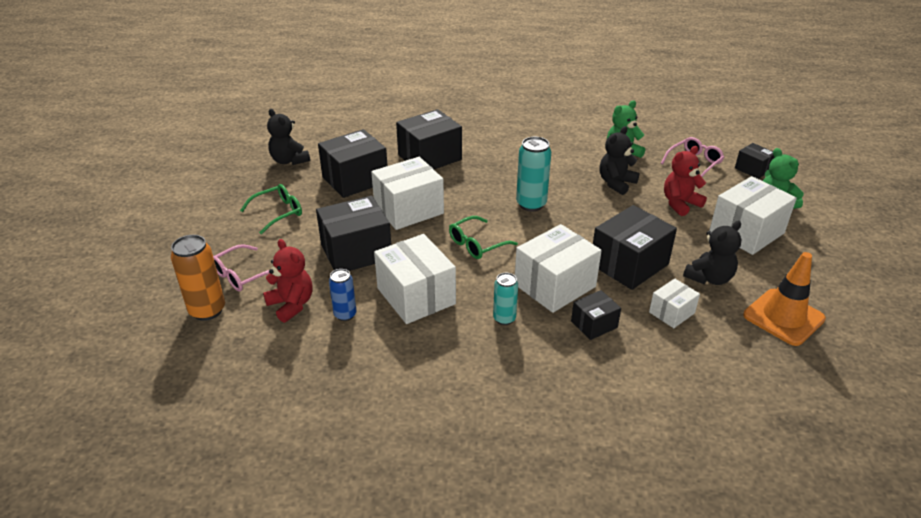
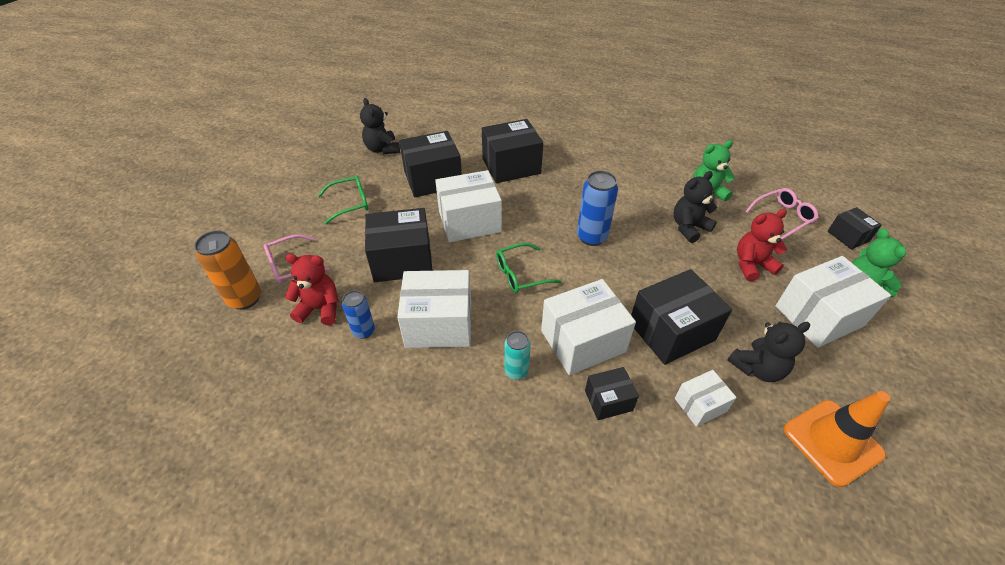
camera: 15 degrees right, 10 degrees up
red teddy bear [263,239,313,323] -> red teddy bear turned 60 degrees counterclockwise [285,254,339,325]
white box [374,234,456,324] -> white box turned 75 degrees counterclockwise [397,270,471,348]
turquoise can [516,137,551,211] -> blue can [577,171,618,246]

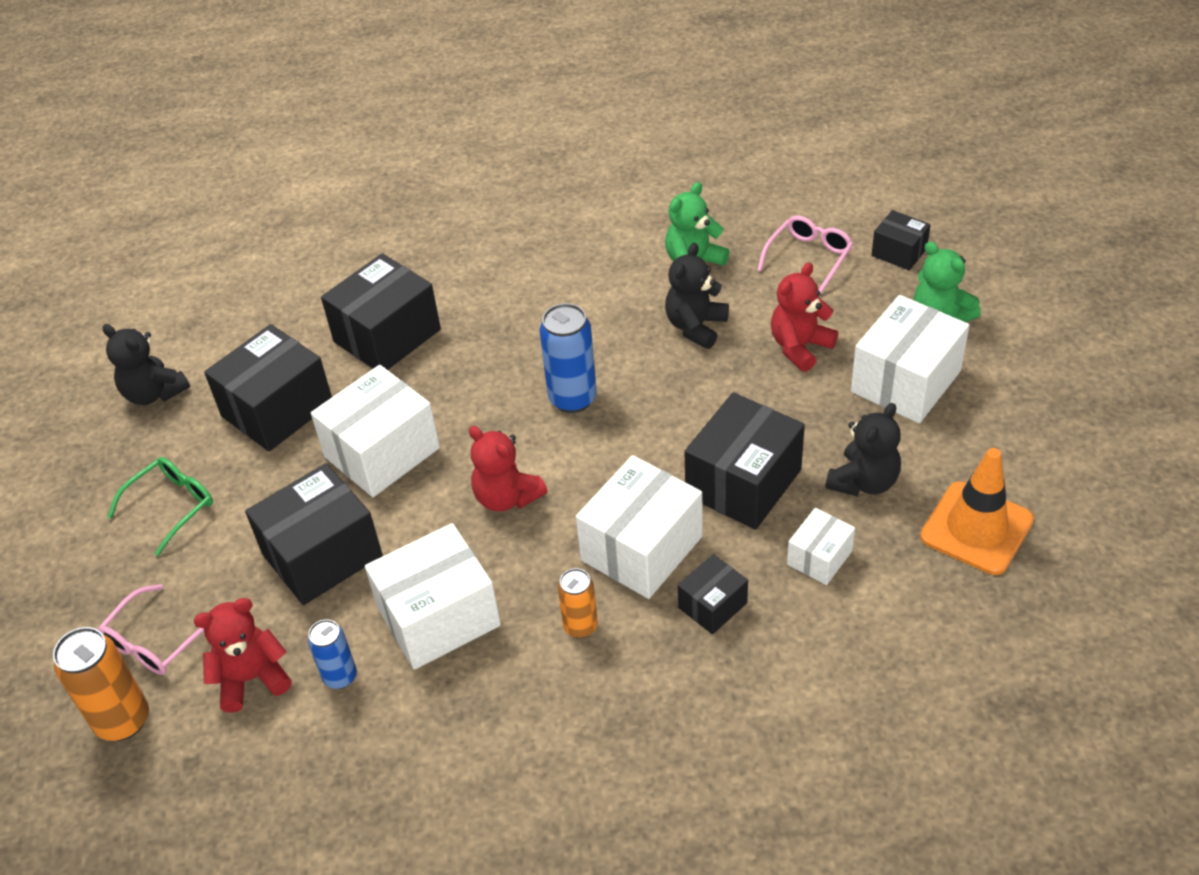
camera: 25 degrees left, 0 degrees up
green glasses [496,243,562,293] -> red teddy bear [469,426,548,512]
turquoise can [504,331,531,380] -> orange can [558,568,598,638]

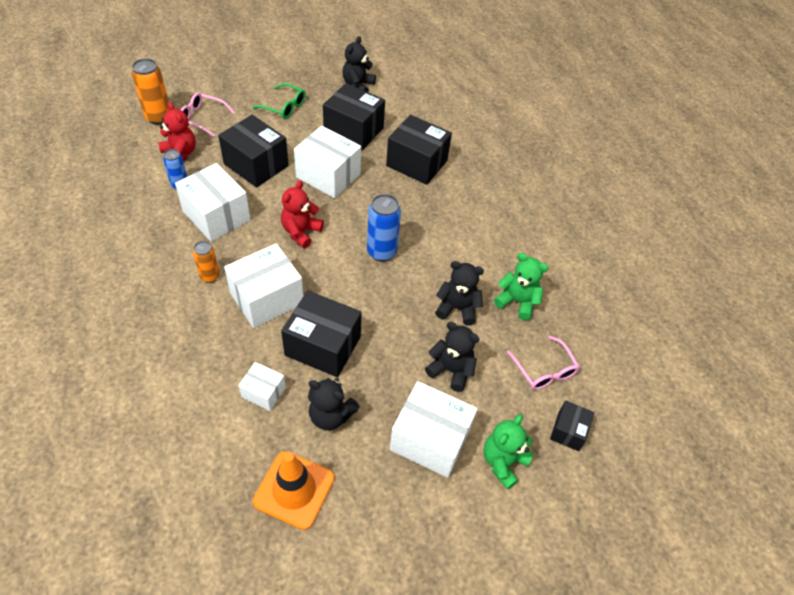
camera: 70 degrees right, 5 degrees up
white box [576,455,703,599] -> white box turned 60 degrees counterclockwise [224,244,303,328]
black box [678,554,748,634] -> none
pink glasses [757,216,853,294] -> pink glasses turned 45 degrees clockwise [507,336,580,390]
red teddy bear [771,262,838,372] -> black teddy bear [425,322,479,392]

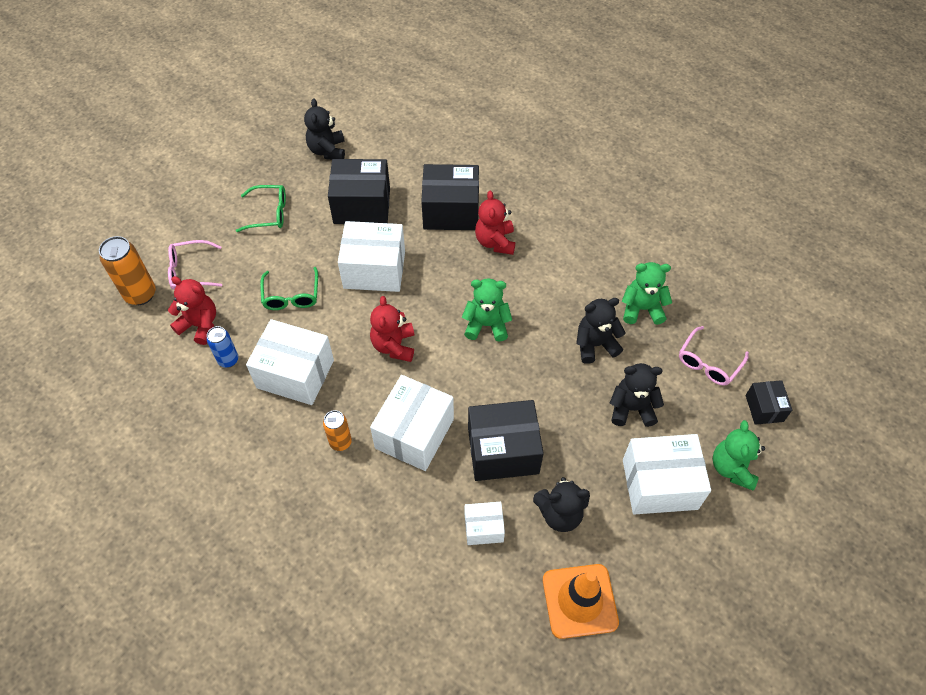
camera: 25 degrees left, 5 degrees up
black box [218,115,289,188] -> green glasses [260,267,318,310]
blue can [367,194,401,261] -> green teddy bear [462,279,512,342]
pink glasses [507,336,580,390] -> pink glasses turned 90 degrees clockwise [679,326,749,386]
none -> red teddy bear [475,190,515,255]

